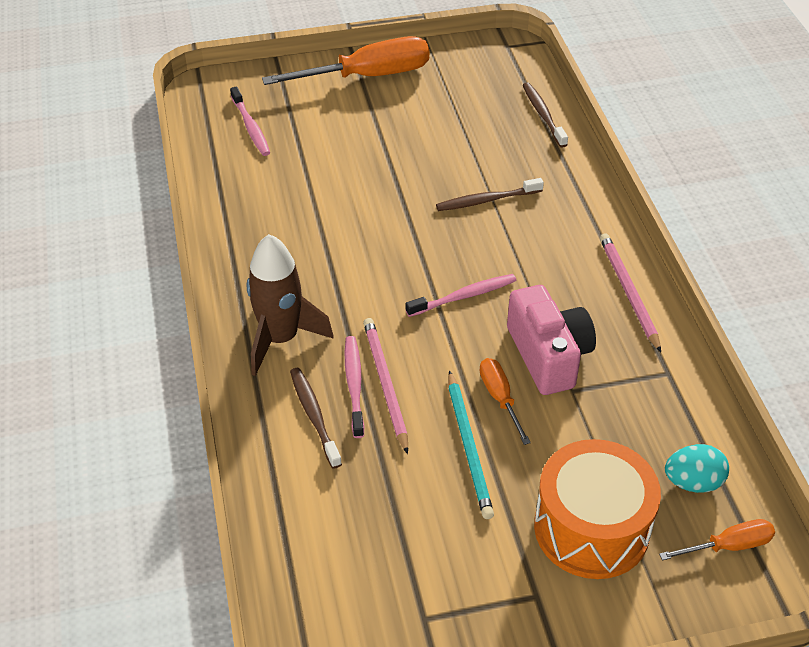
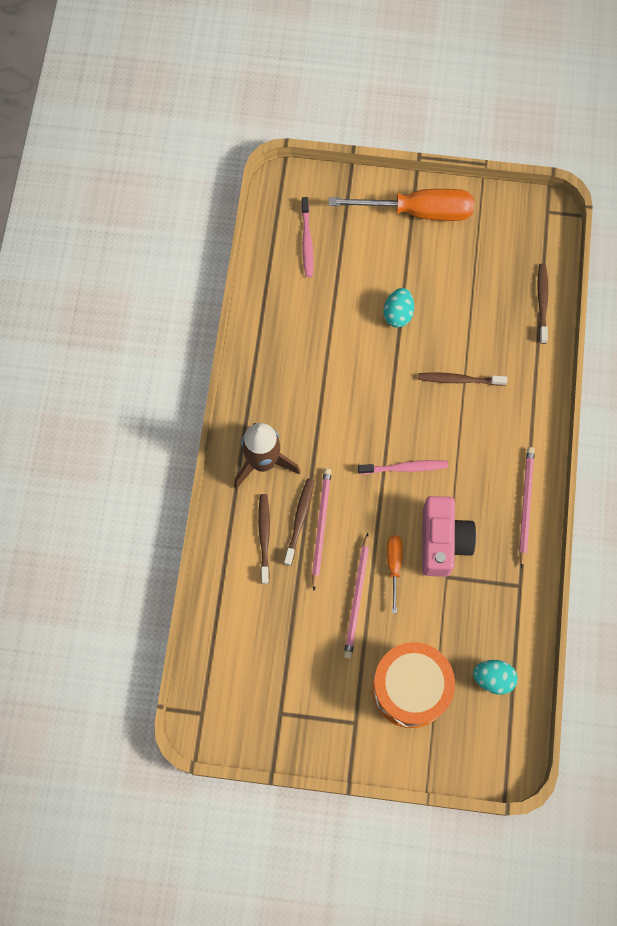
camera: 20 degrees right, 25 degrees up
pink toothbrush [345,336,364,438] -> brown toothbrush [284,479,314,566]
turquoise pencil [448,370,494,519] -> pink pencil [344,533,369,659]
orange screwdriver [659,519,775,561] -> none
none -> turquoise egg [383,288,414,327]

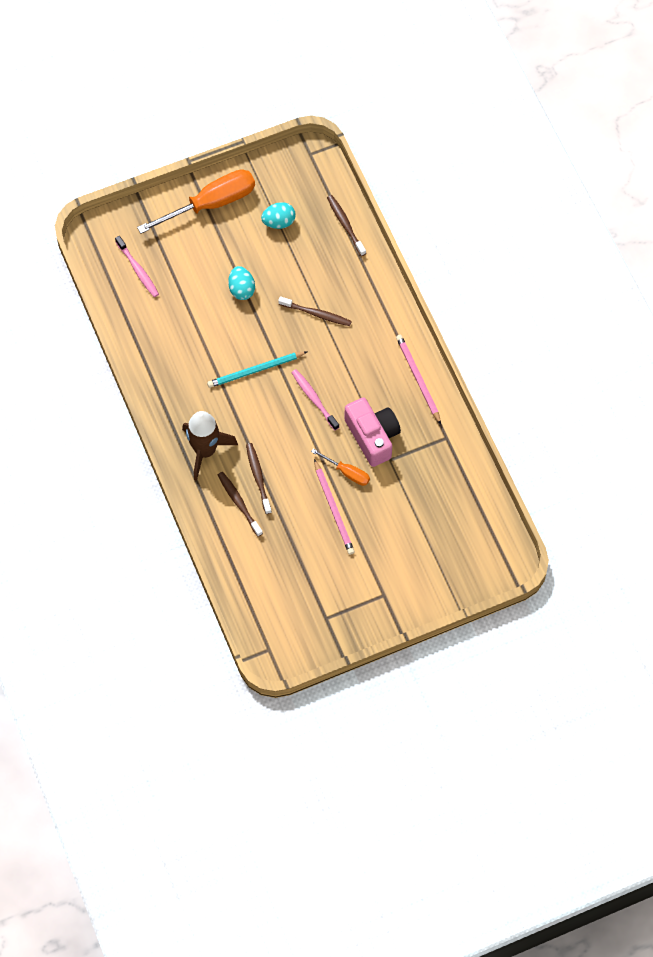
camera: 30 degrees left, 5 degrees down
pink pencil [312,468,332,591] -> none
pink toothbrush [358,460,448,474] -> pink toothbrush turned 90 degrees counterclockwise [291,369,339,431]
orange drum [372,642,455,728] -> none
orange screwdriver [387,535,402,613] -> orange screwdriver turned 150 degrees clockwise [311,449,370,486]
brown toothbrush [418,372,507,386] -> brown toothbrush turned 135 degrees counterclockwise [278,296,352,326]
turquoise egg [473,660,518,695] -> turquoise egg moved to [261,202,296,229]
none -> turquoise pencil [207,352,307,388]

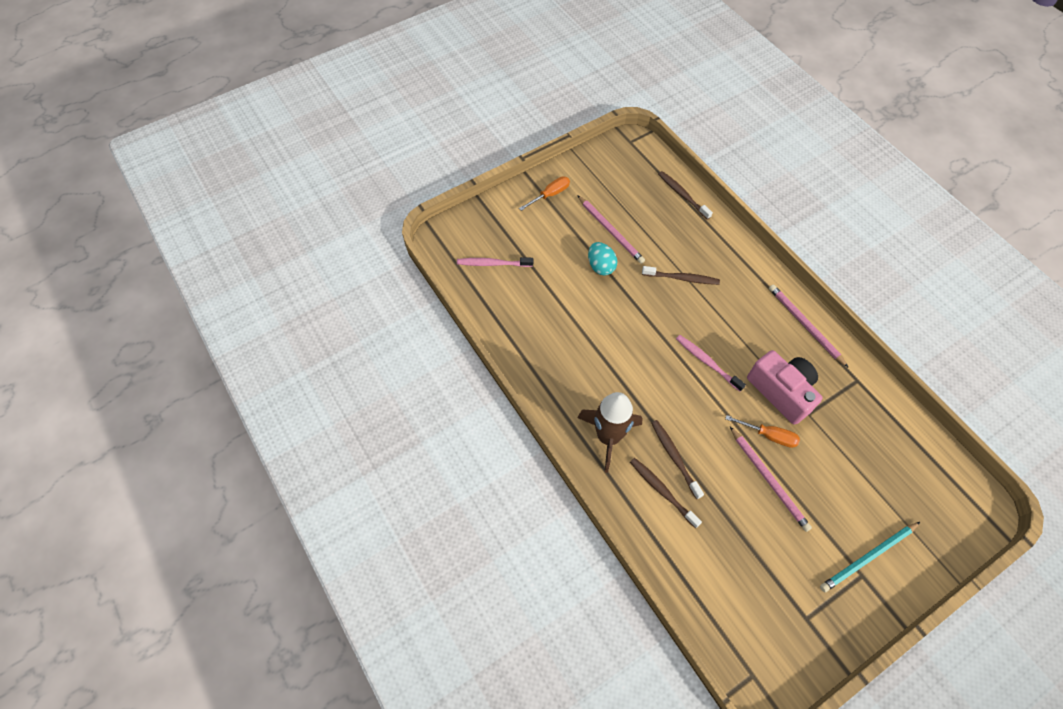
camera: 10 degrees left, 5 degrees down
pink toothbrush [115,236,159,297] -> pink toothbrush turned 135 degrees clockwise [457,257,533,267]
orange screwdriver [137,169,255,234] -> orange screwdriver [519,176,570,211], size x0.49
turquoise pencil [207,352,307,388] -> turquoise pencil moved to [820,522,920,592]
turquoise egg [261,202,296,229] -> none
none -> pink pencil [577,195,645,264]

